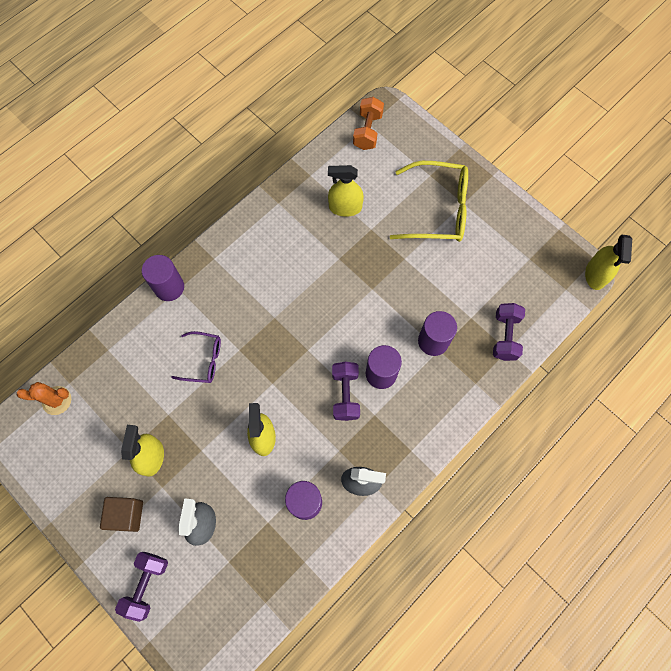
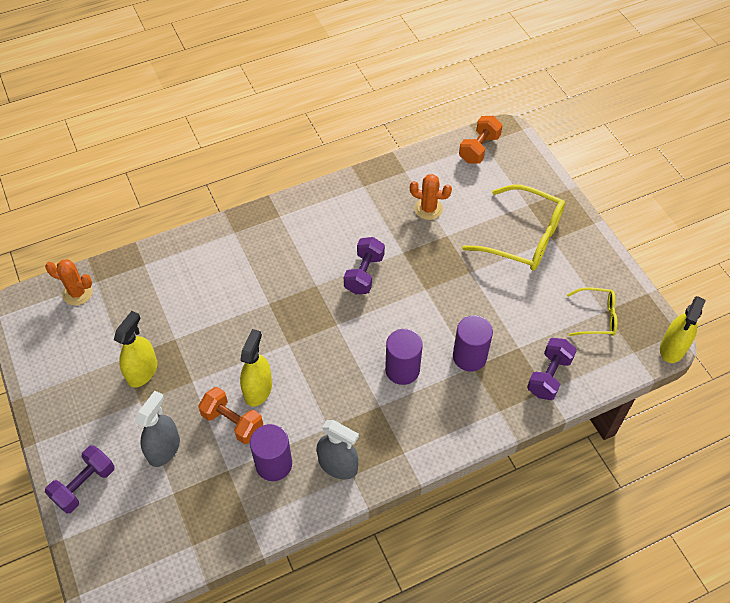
camera: 20 degrees right, 15 degrees down
brown cube [100,497,143,532] -> none
purple cylinder [142,255,184,301] -> none
purple glasses [171,331,221,383] -> none
yellow spray bottle [328,165,364,217] -> orange cactus [410,174,452,220]
purple dumbbell [332,362,360,421] -> purple dumbbell moved to [344,237,385,294]
none -> orange dumbbell [198,387,263,444]
none -> yellow glasses [567,287,617,336]

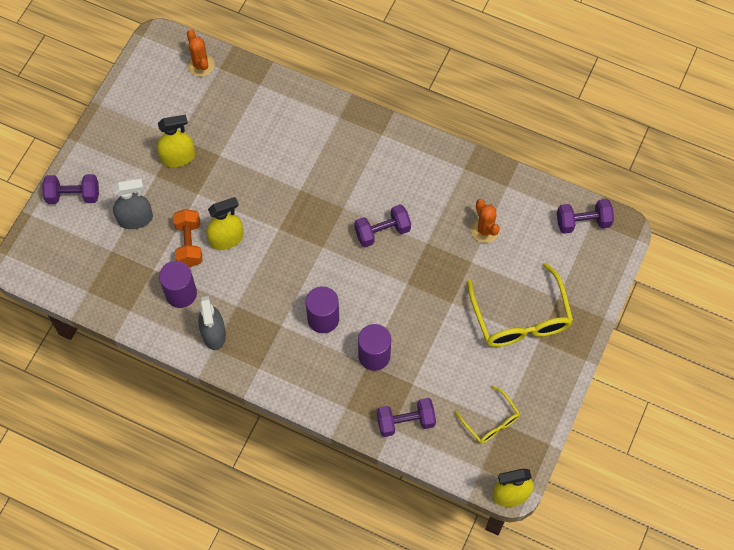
camera: 50 degrees right, 10 degrees up
orange dumbbell [459,116,503,163] -> purple dumbbell [557,199,614,234]

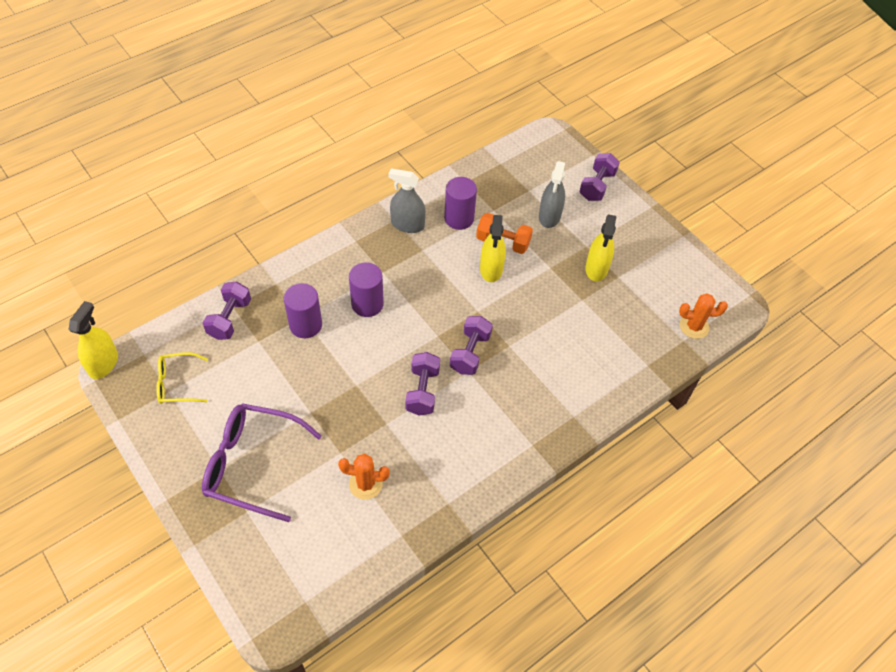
camera: 115 degrees right, 10 degrees down
yellow glasses [467,263,573,347] -> purple glasses [202,403,322,522]
purple dumbbell [557,199,614,234] -> purple dumbbell moved to [450,316,493,375]

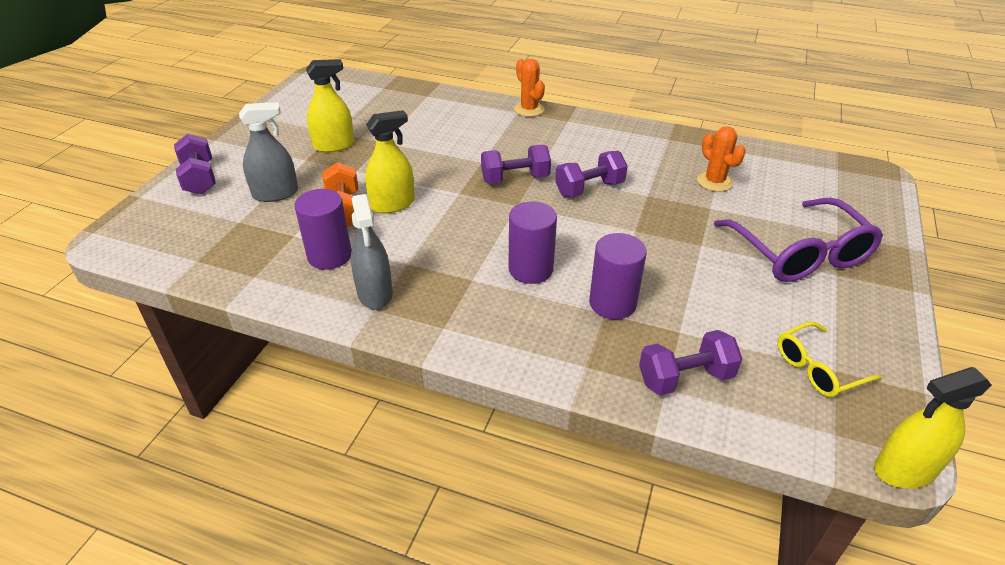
camera: 120 degrees left, 15 degrees down
yellow glasses [156,352,208,404] -> yellow glasses turned 105 degrees clockwise [778,322,882,397]
purple dumbbell [579,153,620,201] -> purple dumbbell turned 75 degrees clockwise [174,134,216,194]
orange cactus [679,293,728,339] -> orange cactus moved to [514,59,545,117]

